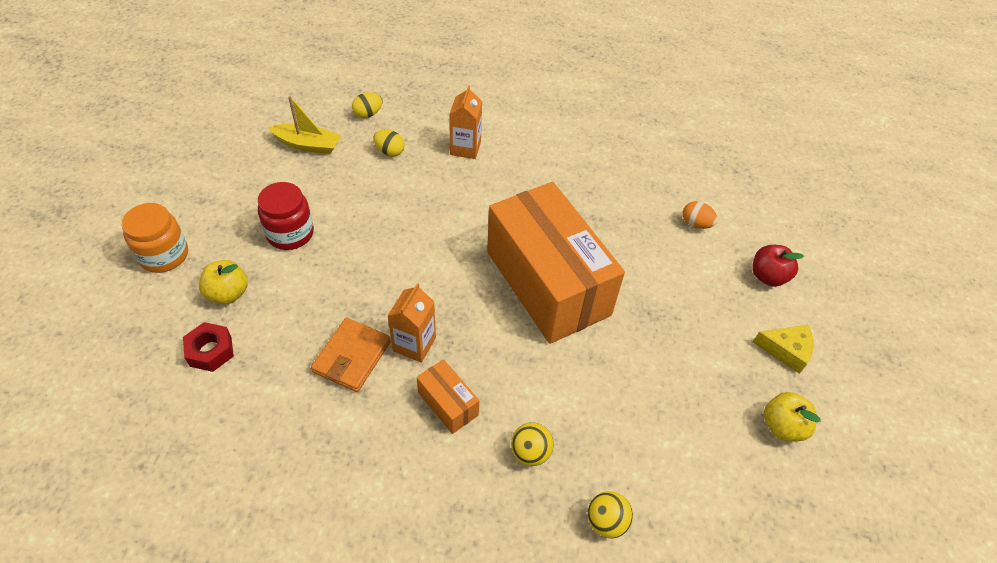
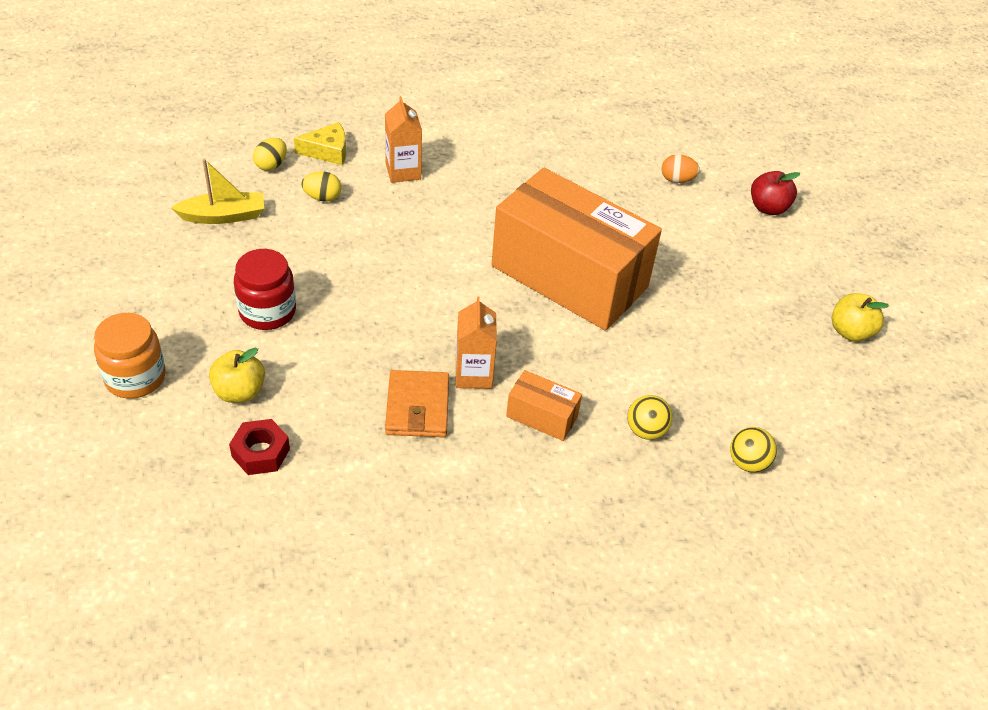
camera: 25 degrees left, 5 degrees down
yellow cheese [753,325,813,374] -> yellow cheese moved to [294,122,346,165]

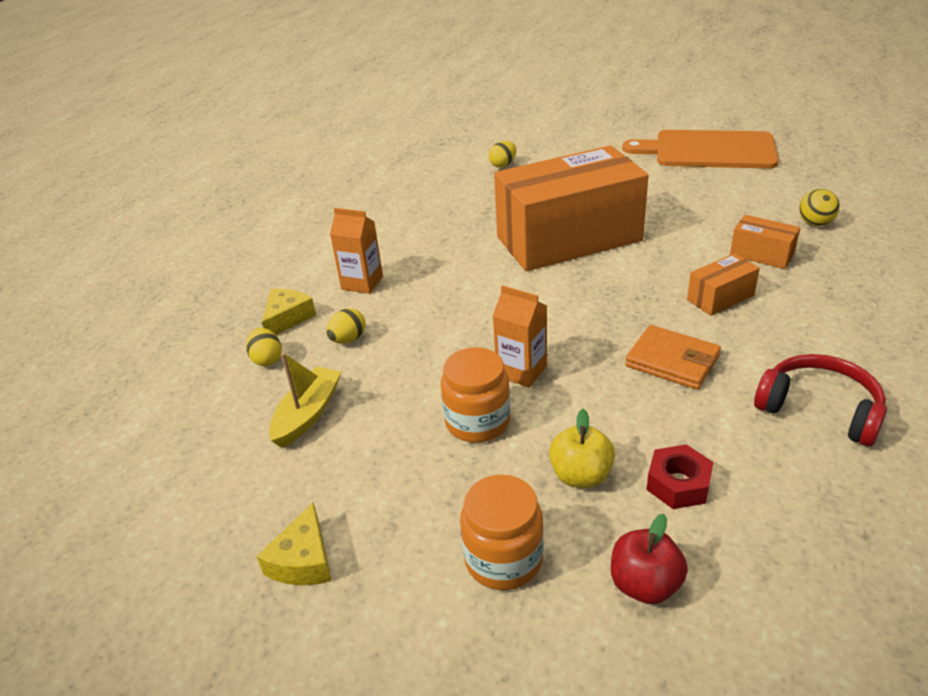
camera: 50 degrees left, 10 degrees down
red jar [234,249,296,330] -> orange jar [441,347,511,443]
orange carton [456,296,497,389] -> orange carton moved to [493,285,547,388]
yellow ball [628,395,673,440] -> orange box [730,215,801,269]
orange egg [661,154,700,183] -> yellow egg [489,141,516,167]
red apple [751,171,801,215] -> red apple moved to [611,514,688,604]
yellow apple [832,293,889,342] -> orange cutting board [622,130,779,169]
none -> yellow cheese [256,502,331,585]
none -> red headphones [754,354,887,447]

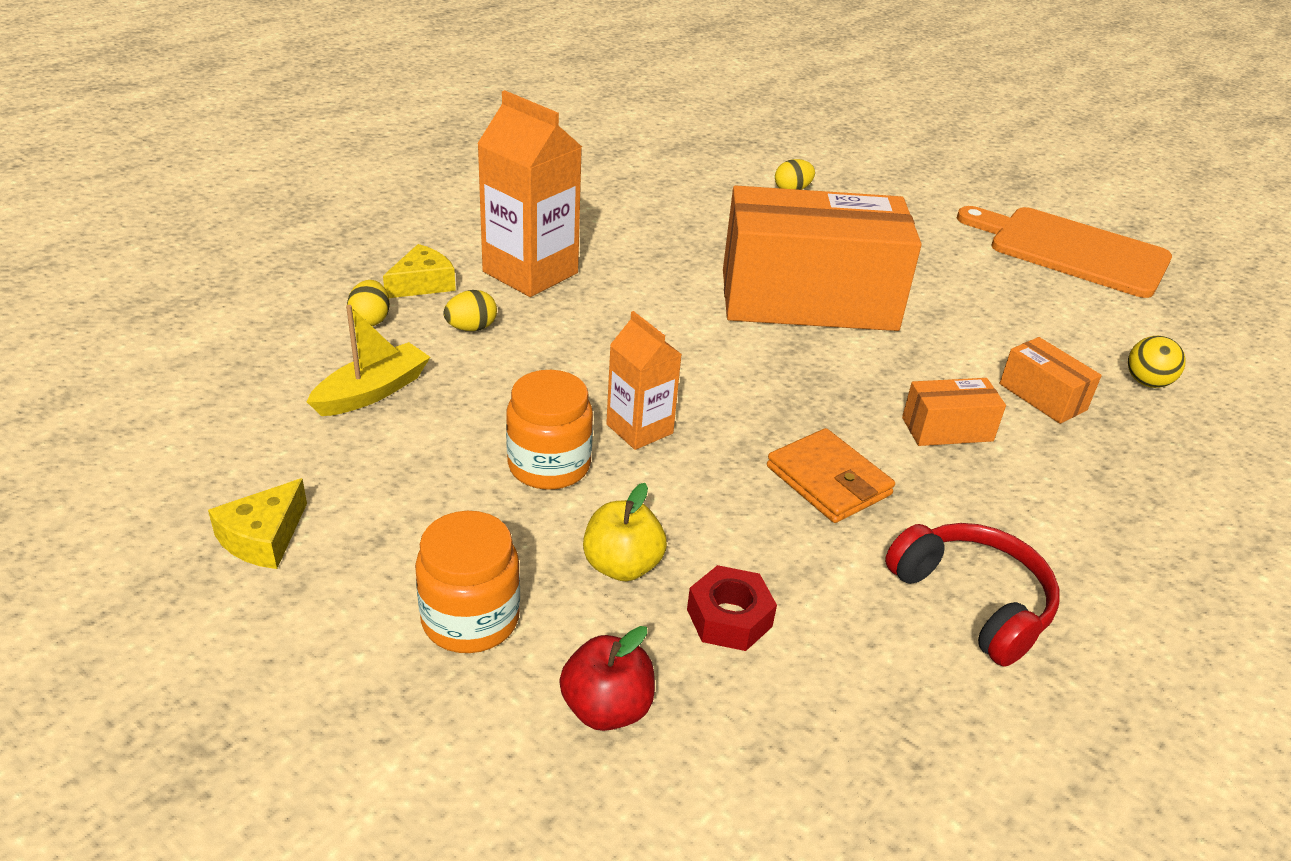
camera: 15 degrees right, 0 degrees up
orange carton [330,208,383,294] -> orange carton [477,90,582,297], size x1.69

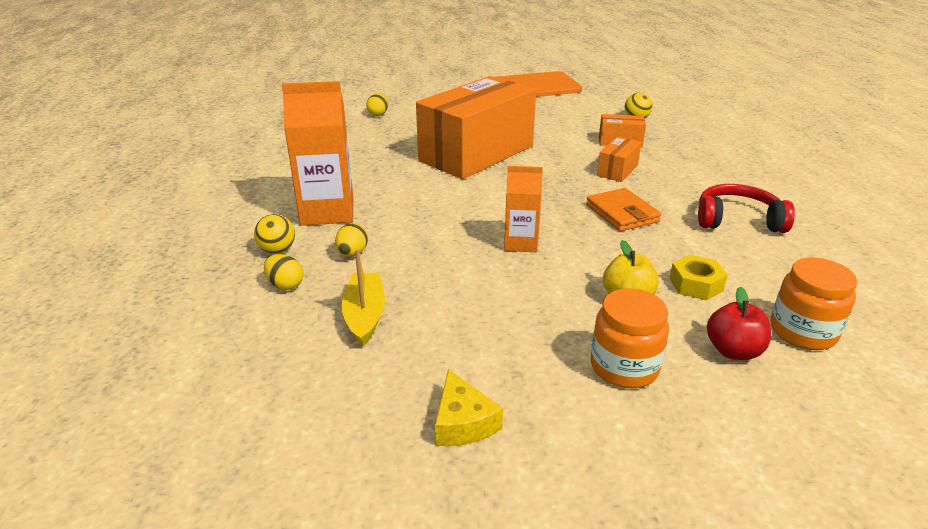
camera: 45 degrees left, 5 degrees down
yellow cheese [383,244,456,298] -> yellow ball [254,214,295,254]
orange jar [506,370,593,490] -> orange jar moved to [771,258,858,350]
red nut [687,565,777,651] -> yellow nut [669,255,728,300]
orange wallet [767,428,895,523] -> orange wallet turned 60 degrees clockwise [586,188,661,231]

